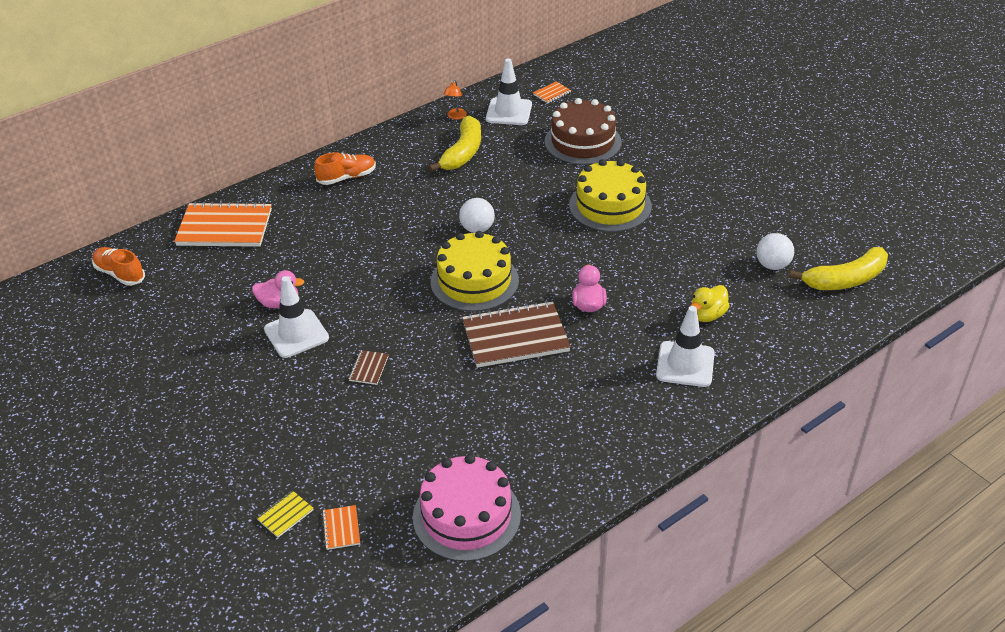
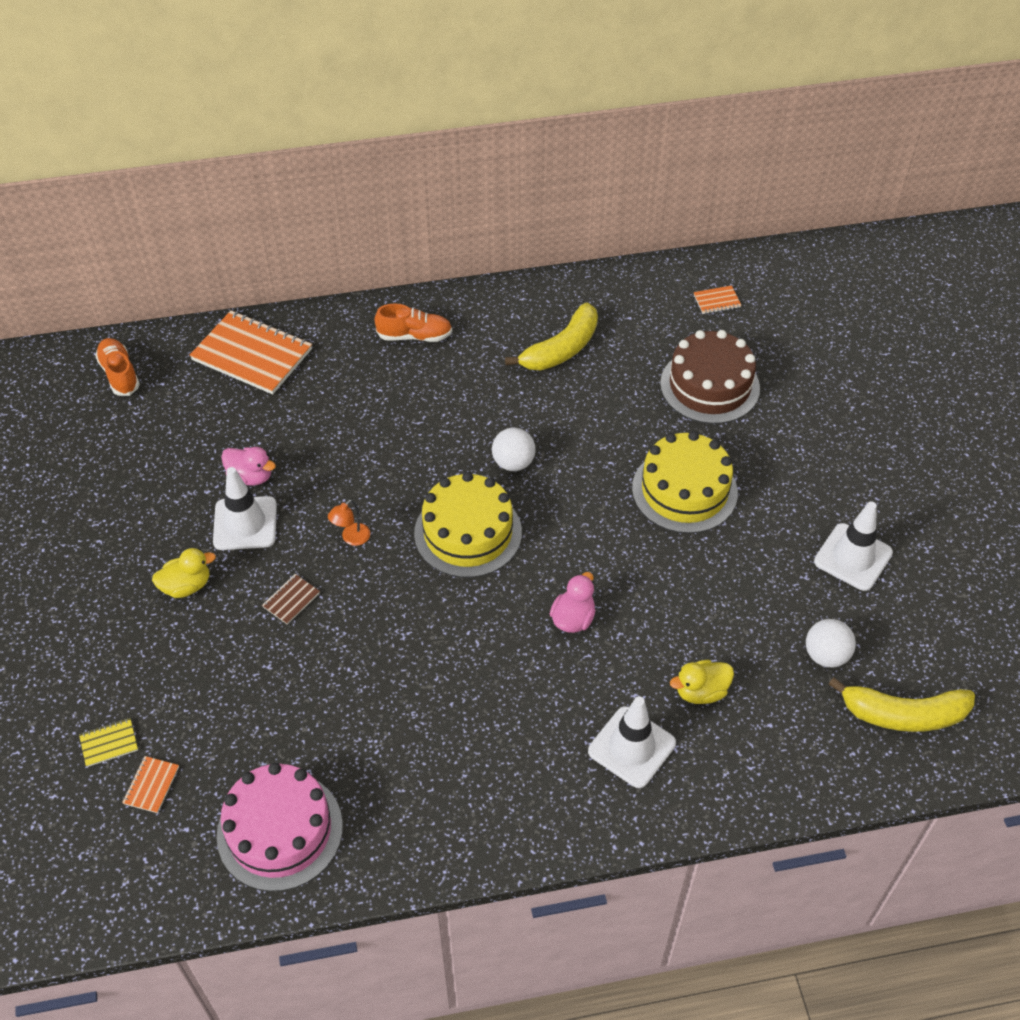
camera: 25 degrees right, 10 degrees up
orange lamp [443,80,467,120] -> orange lamp moved to [328,500,370,546]
brown notebook [462,301,571,368] -> none
white traffic cone [486,58,532,125] -> white traffic cone moved to [814,501,893,591]
none -> yellow duck [152,548,216,598]

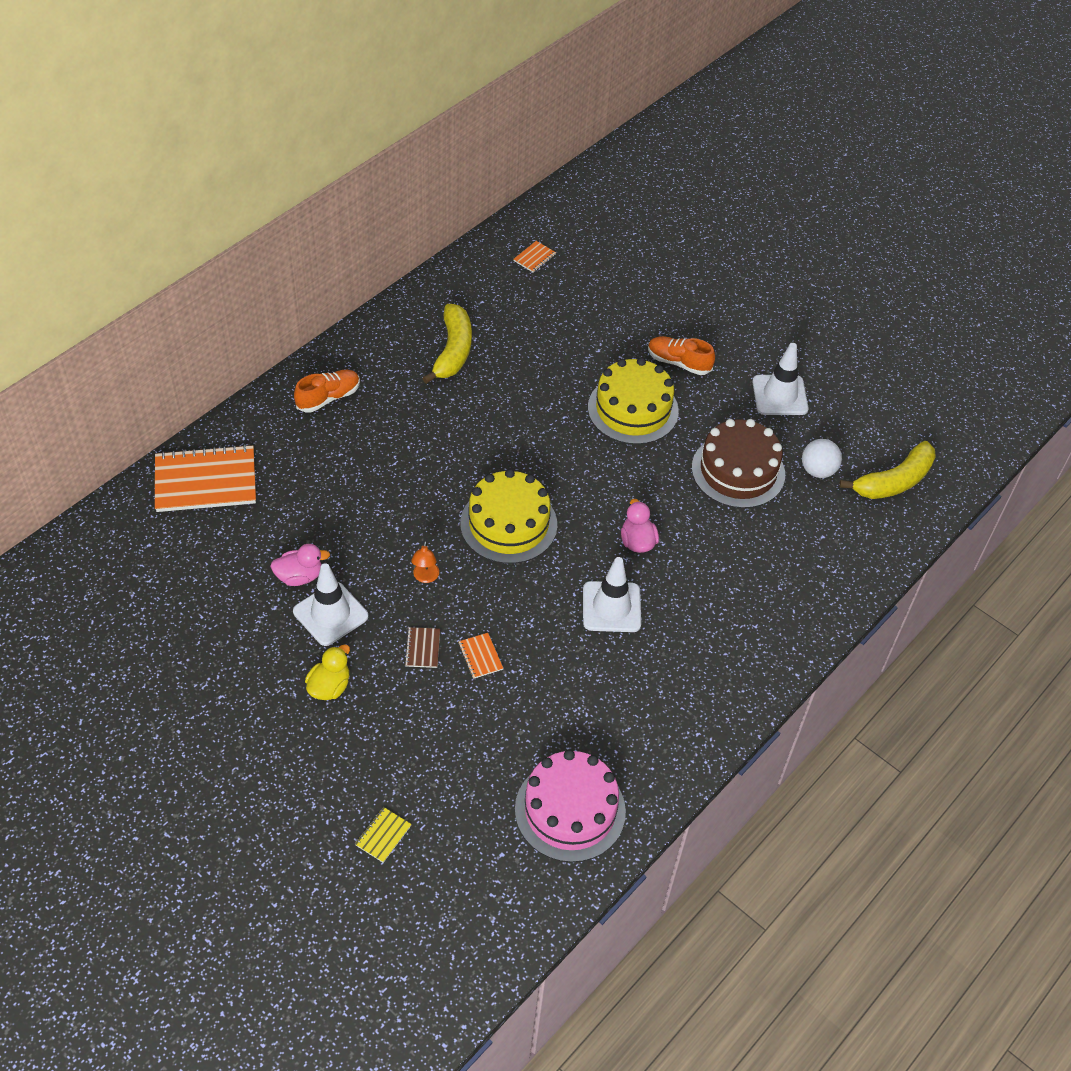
camera: 40 degrees left, 0 degrees up
orange shoe [95,338,140,396] -> orange shoe moved to [648,336,715,375]
orange notebook [122,756,179,813] -> orange notebook moved to [458,633,503,679]
white ball [492,427,536,471] -> none
white traffic cone [588,696,676,788] -> white traffic cone moved to [583,557,641,632]
brown cake [660,330,760,424] -> brown cake moved to [692,419,785,508]
yellow duck [670,660,734,704] -> none

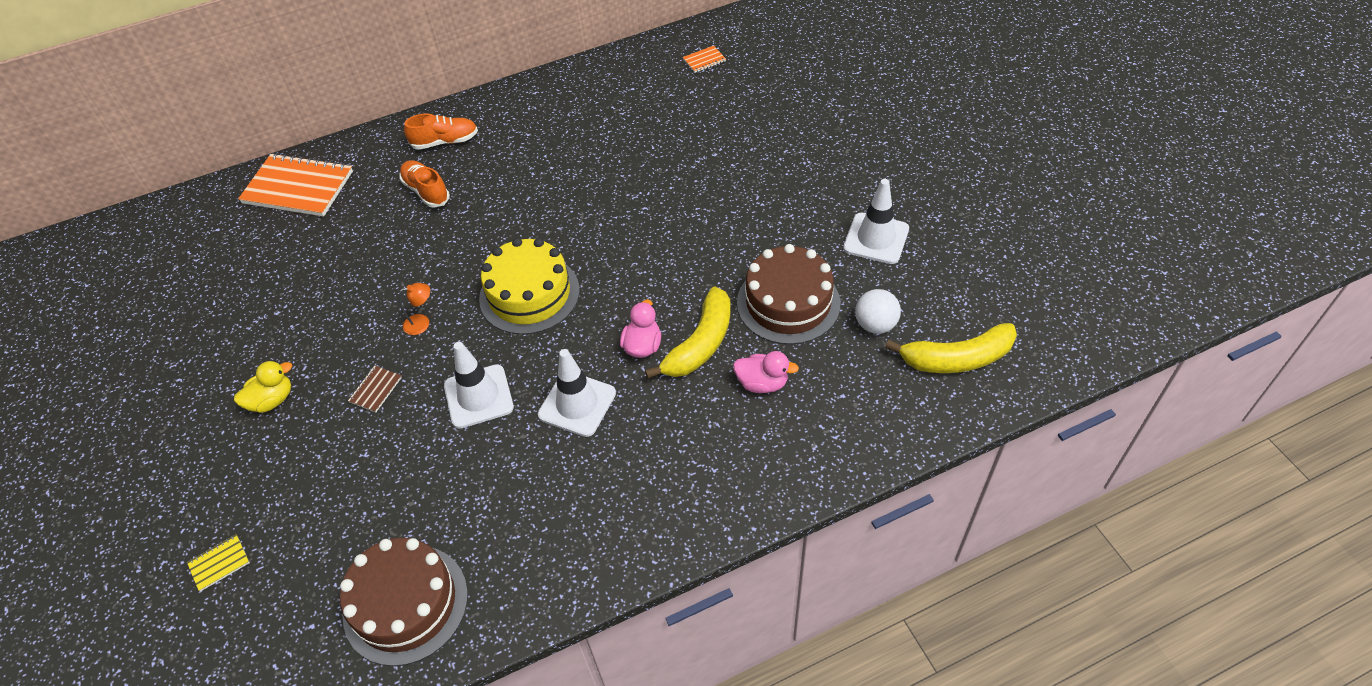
camera: 30 degrees right, 0 degrees up
pink duck [270,544,330,586] -> pink duck moved to [733,351,799,393]
white traffic cone [293,563,368,646] -> white traffic cone moved to [444,342,514,429]
orange lamp [411,541,439,583] -> orange lamp turned 135 degrees counterclockwise [399,283,430,335]
yellow banana [422,304,472,384] -> yellow banana moved to [645,286,731,378]
orange notebook [458,633,503,679] -> none
pink cake [515,750,626,862] -> brown cake [340,538,468,666]
yellow cake [588,358,679,445] -> none
orange shoe [648,336,715,375] -> orange shoe moved to [399,160,450,208]

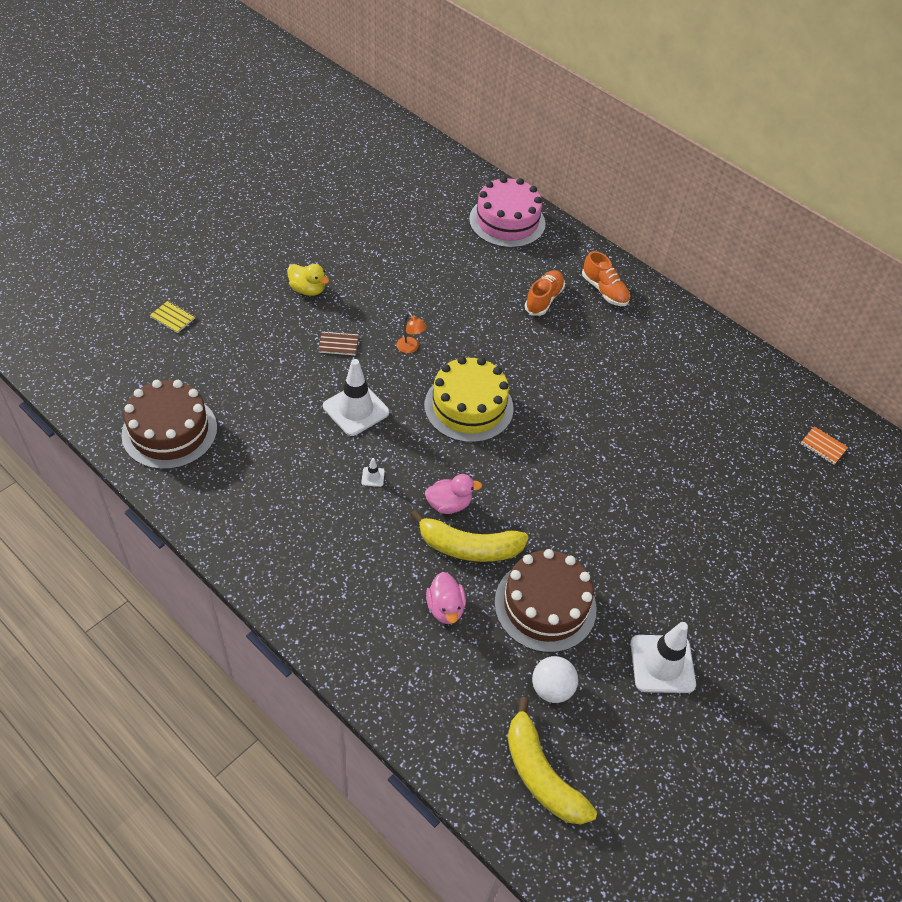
camera: 60 degrees right, 0 degrees up
orange notebook [238,153,353,217] -> pink cake [469,176,546,248]
white traffic cone [538,349,616,437] -> white traffic cone [361,458,385,487], size x0.40

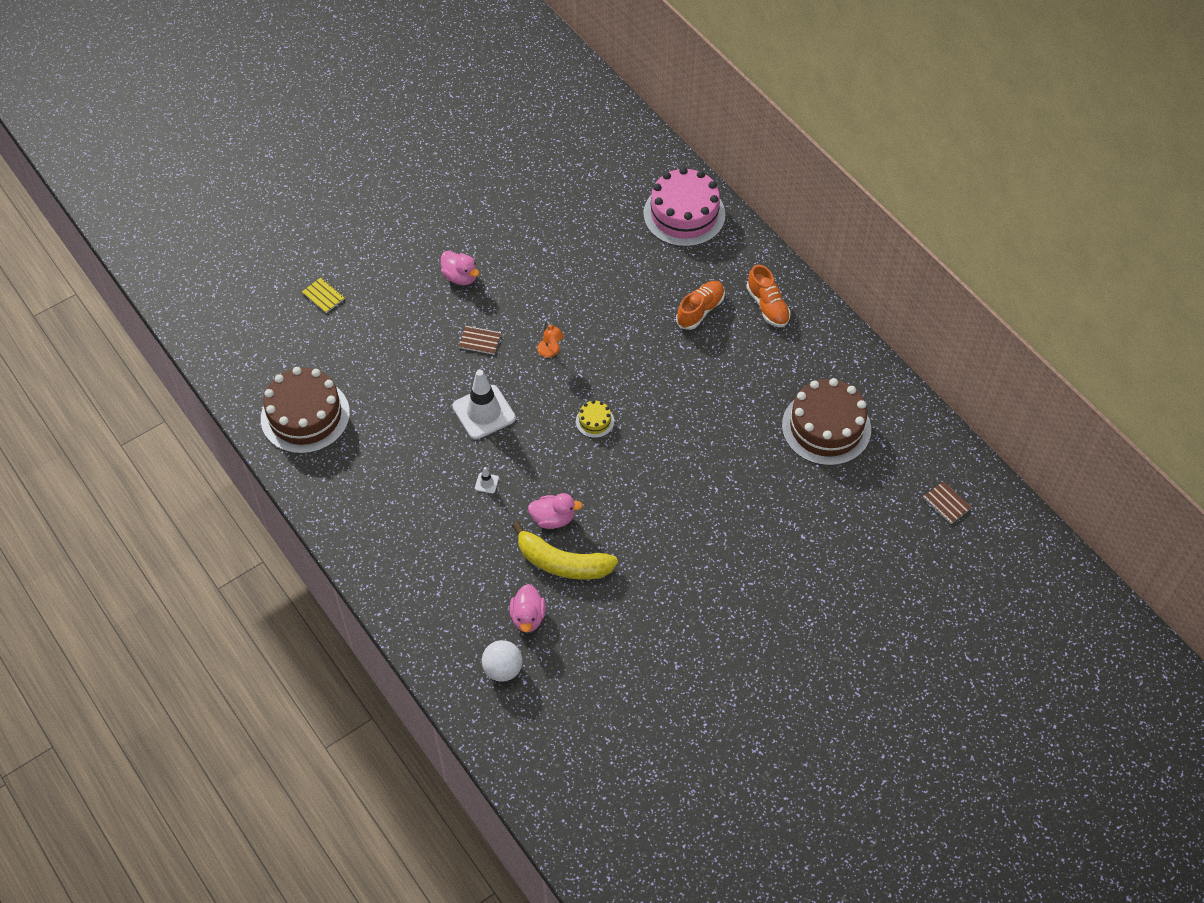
camera: 15 degrees right, 5 degrees up
yellow duck [287,264,329,296] -> pink duck [441,251,479,285]
yellow cake [425,356,514,443] -> yellow cake [576,400,614,438], size x0.43
brown cake [494,549,597,653] -> brown cake moved to [782,378,871,466]
yellow banana [507,697,597,825] -> none
white ball [532,656,578,703] -> white ball moved to [482,640,523,682]
white traffic cone [630,622,696,693] -> none
orange notebook [801,426,848,464] -> brown notebook [923,481,971,524]

